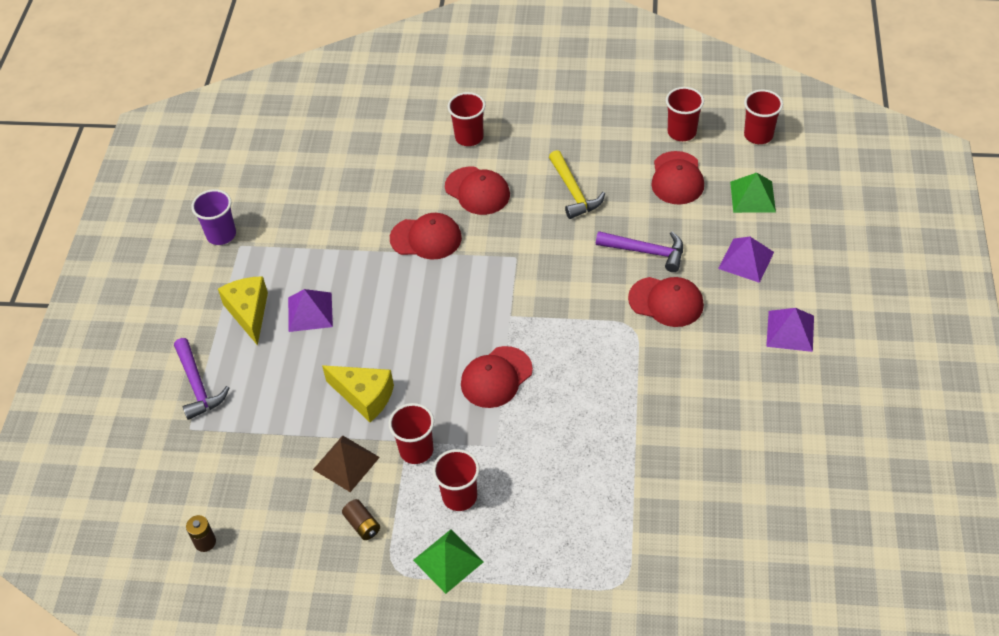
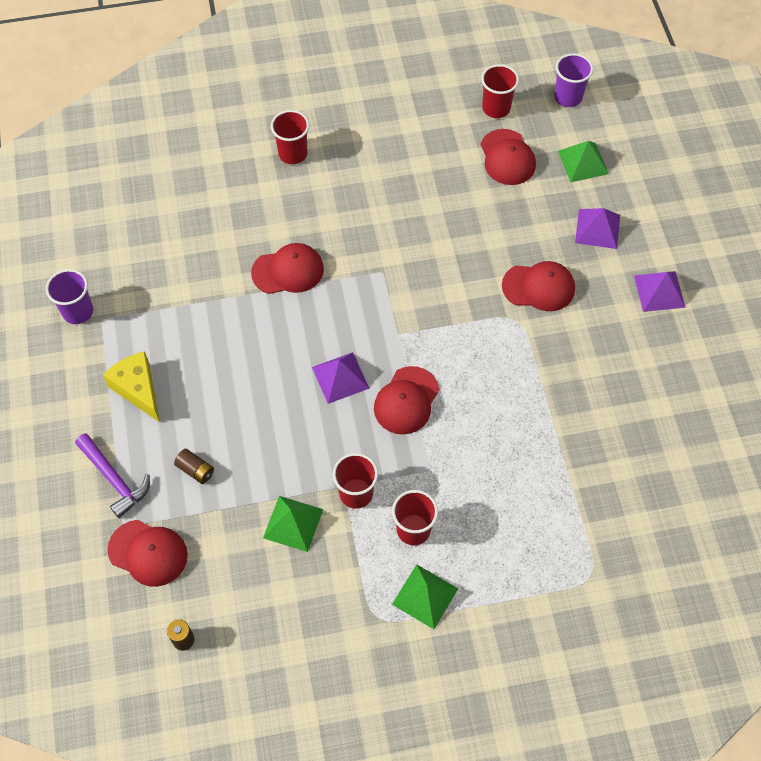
camera: 20 degrees left, 10 degrees up
purple pyramid [288,289,333,332] -> purple pyramid moved to [312,352,370,404]
brown pyramid [313,435,380,492] -> green pyramid [263,496,323,552]
yellow cheese [322,365,394,422] -> none
brown battery [342,499,380,540] -> brown battery moved to [174,449,214,484]
red cap [445,166,510,215] -> red cap moved to [107,520,188,587]
yellow hammer [549,150,605,219] -> none
purple hammer [596,231,683,272] -> none
red cup [744,90,783,144] -> purple cup [554,53,593,107]

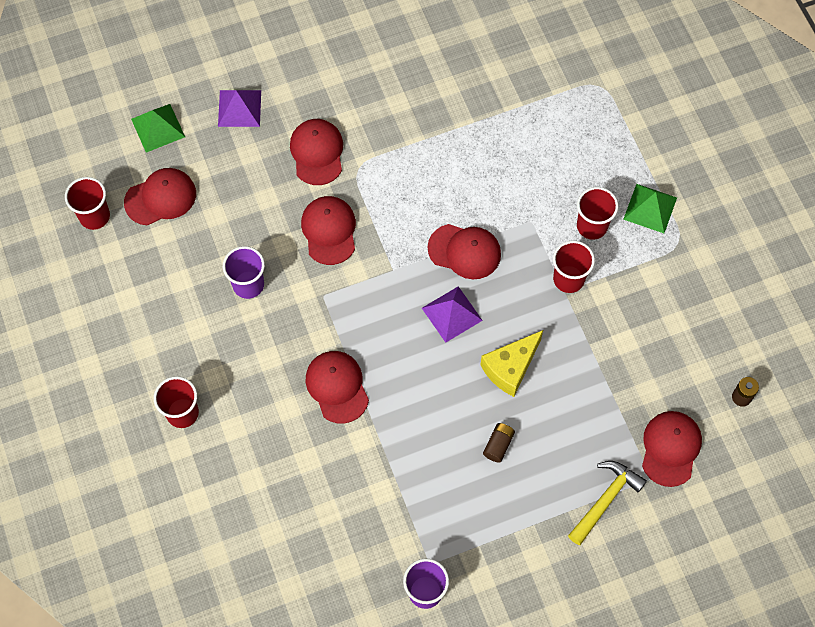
camera: 100 degrees left, 5 degrees up
purple hammer [75,433,150,518] -> yellow hammer [568,461,647,545]
yellow cheese [103,351,160,422] -> yellow cheese moved to [480,330,543,397]
brown battery [174,449,214,484] -> brown battery moved to [483,423,515,463]
green pyramid [263,496,323,552] -> none
purple cup [554,53,593,107] -> purple cup moved to [223,246,265,299]
purple pyramid [634,271,686,312] -> none
none -> red cap [301,196,356,265]

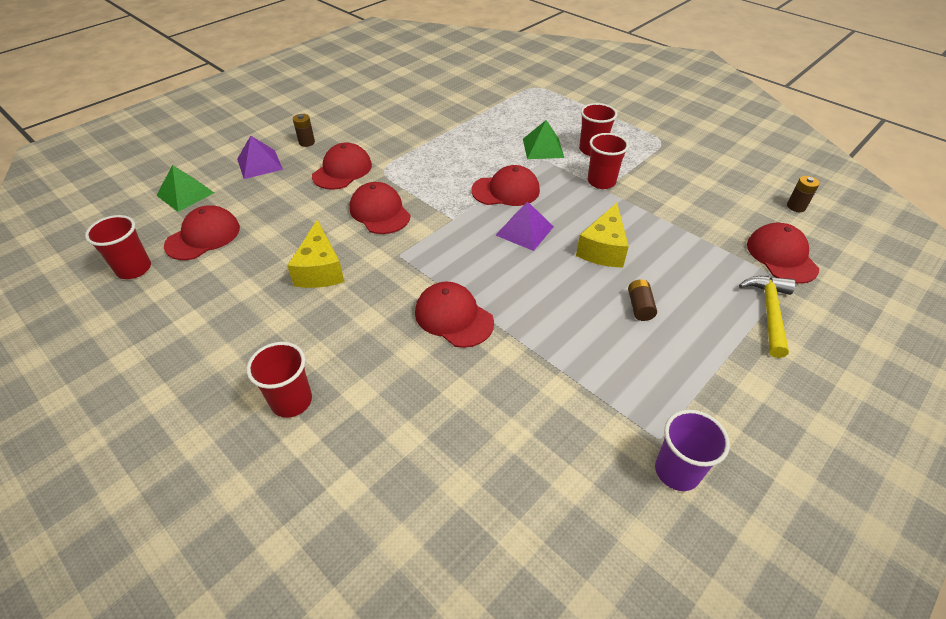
camera: 25 degrees left, 20 degrees down
purple cup [223,246,265,299] -> yellow cheese [287,220,344,288]
red cap [290,119,343,185] -> red cap turned 60 degrees clockwise [312,142,372,190]
green pyramid [623,184,677,233] -> green pyramid moved to [523,120,564,159]
none -> brown battery [293,114,315,147]

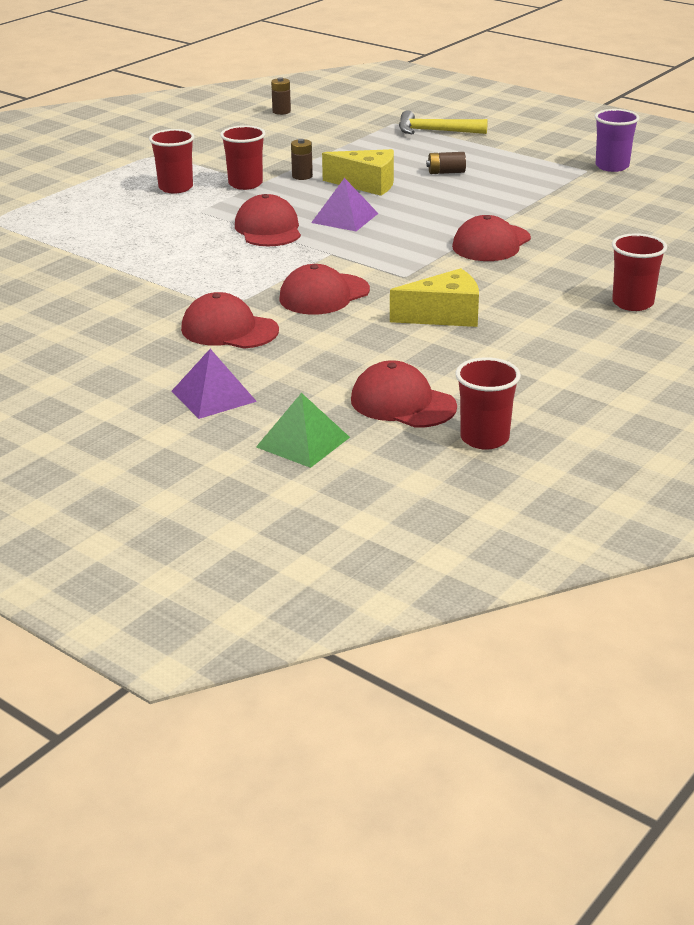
camera: 95 degrees left, 15 degrees down
brown battery [293,114,315,147] -> brown battery moved to [291,139,313,180]
green pyramid [523,120,564,159] -> none
red cap [747,223,819,284] -> none

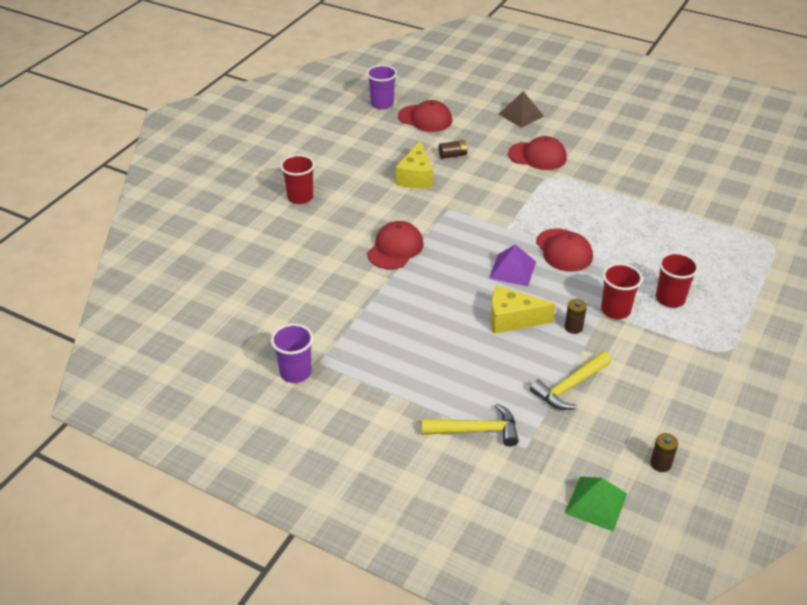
camera: 170 degrees right, 10 degrees up
purple pyramid [172,349,257,419] -> brown pyramid [499,91,544,128]
green pyramid [256,393,350,468] -> green pyramid moved to [565,477,627,531]
red cap [279,264,370,315] -> none
yellow cheese [390,268,479,327] -> yellow cheese turned 60 degrees counterclockwise [395,140,433,189]
brown battery [426,152,466,174] -> brown battery moved to [439,140,468,159]
red cup [456,357,521,450] -> purple cup [367,65,397,109]
none -> yellow hammer [530,351,612,410]

